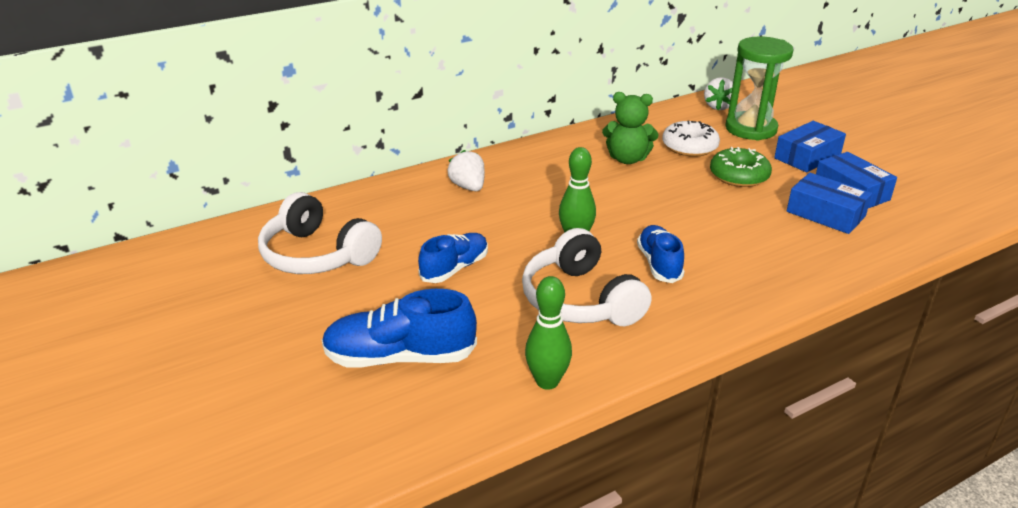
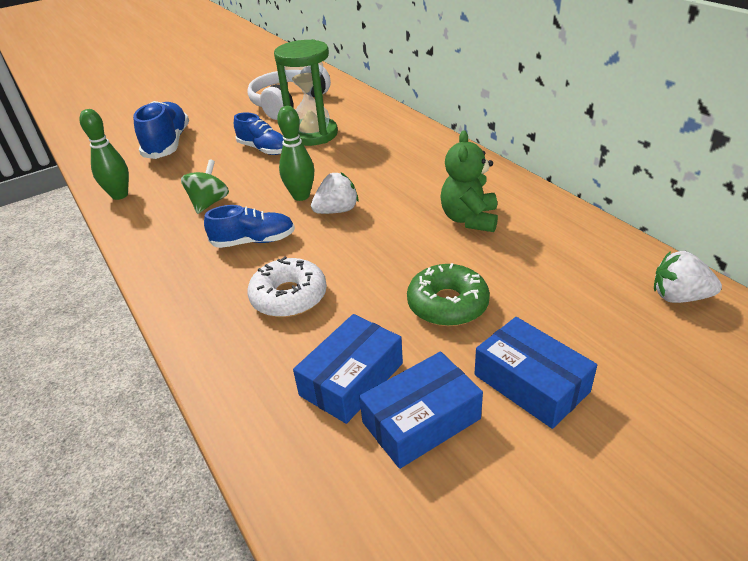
camera: 90 degrees right, 5 degrees up
white strawberry [448,150,485,191] -> white strawberry moved to [311,173,358,214]
white headphones [522,228,652,326] -> green spinning top [181,160,229,214]
white donut [662,121,720,157] -> white donut moved to [247,257,327,317]
green hourglass [725,36,794,140] -> green hourglass moved to [274,39,338,146]

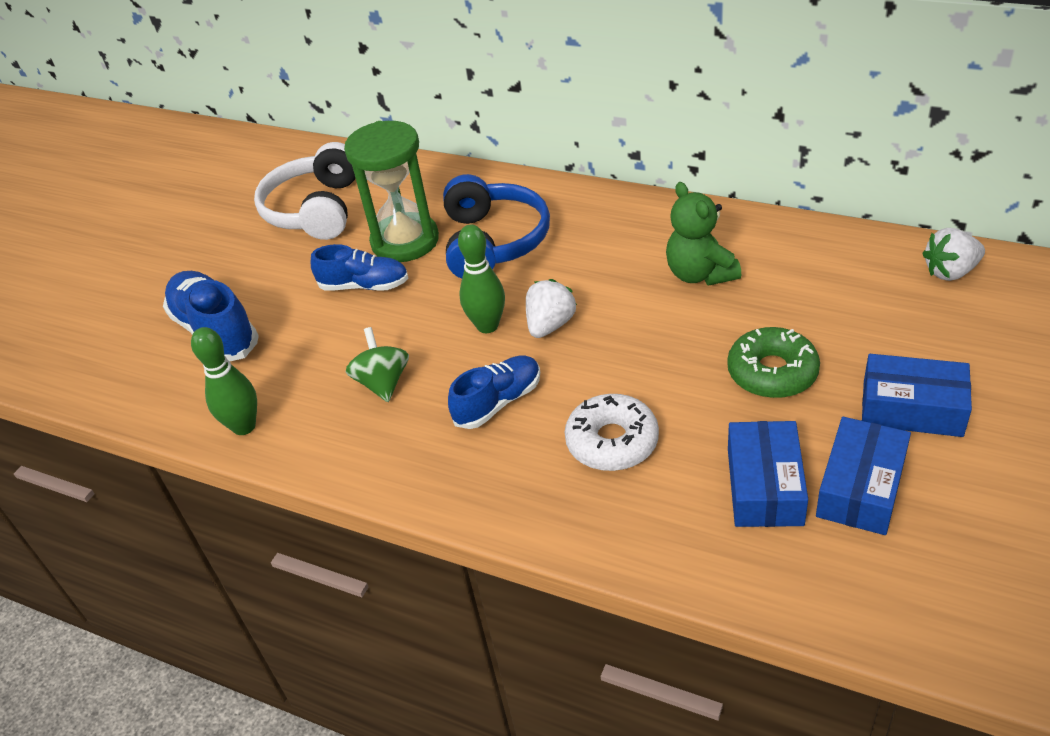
camera: 30 degrees left, 5 degrees up
none -> blue headphones [443,174,550,279]

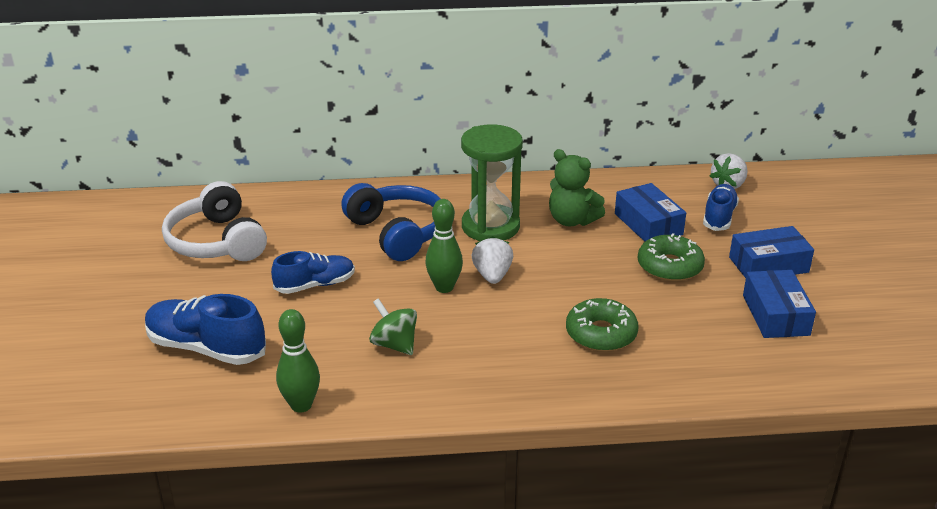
camera: 35 degrees left, 10 degrees down
green hourglass [344,121,439,262] -> green hourglass moved to [461,124,523,242]
blue shoe [448,356,540,429] -> blue shoe moved to [703,184,739,231]
white donut [565,394,659,471] -> green donut [566,298,639,352]
blue box [728,421,808,527] -> blue box moved to [615,183,686,242]

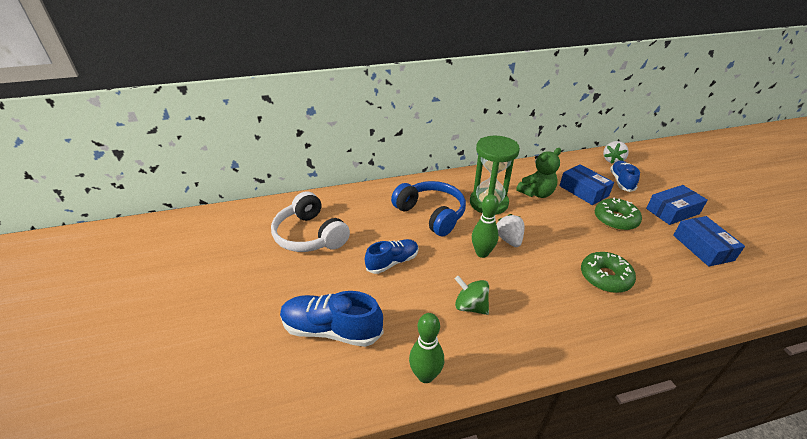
camera: 10 degrees left, 5 degrees up
green teddy bear [549,149,605,226] -> green teddy bear turned 60 degrees counterclockwise [516,148,561,198]

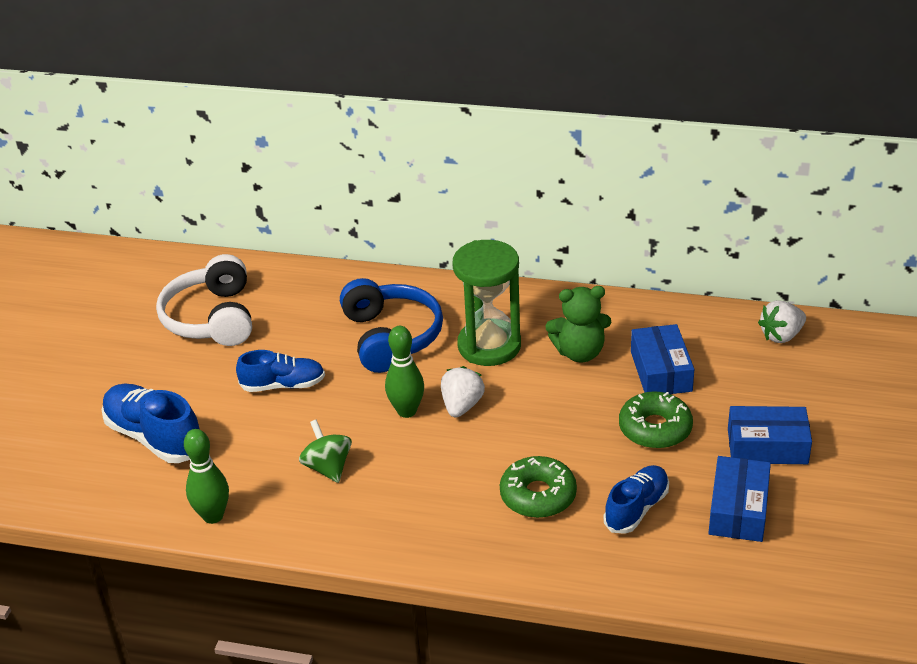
camera: 30 degrees right, 0 degrees up
blue shoe [610,161,640,192] -> blue shoe moved to [604,465,669,534]

